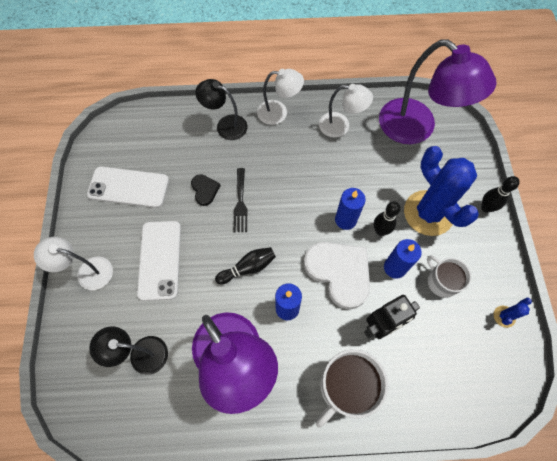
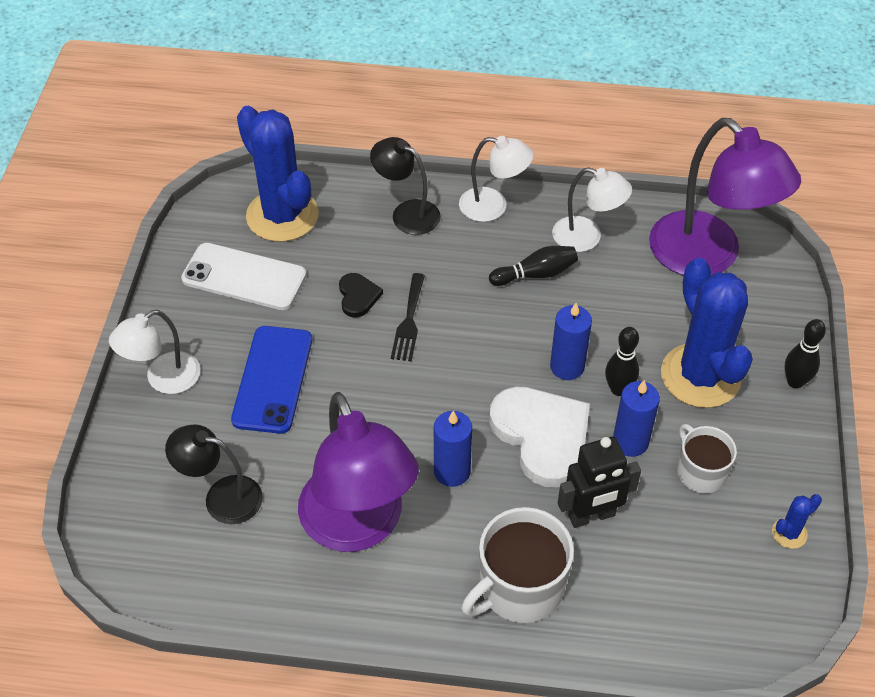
camera: 10 degrees right, 15 degrees down
white lamp [34,237,113,290] -> white lamp turned 60 degrees counterclockwise [109,310,201,394]
white phone [137,221,181,301] -> blue phone [231,326,312,434]
black bowling pin [215,247,276,284] -> black bowling pin moved to [489,246,578,286]
none -> blue cactus [237,106,319,242]

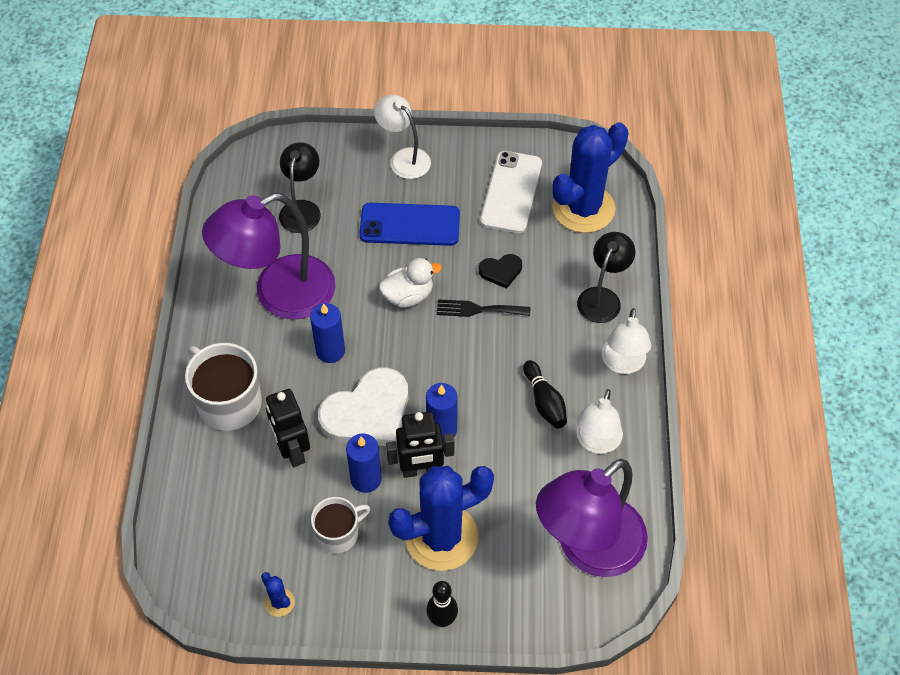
camera: 85 degrees right, 5 degrees up
black bowling pin [605,327,639,396] -> black robot [386,411,454,478]
none -> white duck [379,258,442,308]

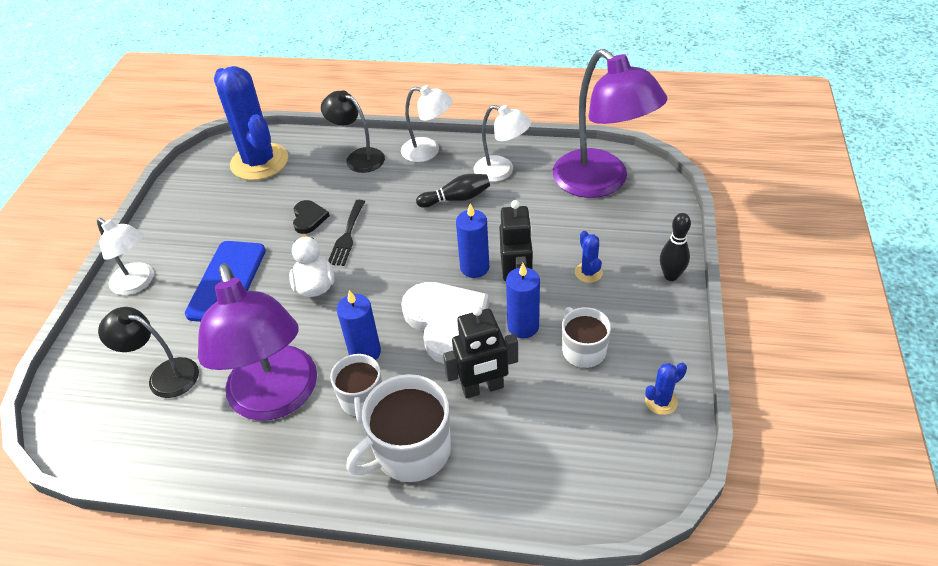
camera: 80 degrees left, 10 degrees down
white lamp [374,95,431,179] -> white lamp turned 105 degrees counterclockwise [97,218,153,295]
blue cactus [388,466,494,571] -> blue cactus [575,231,603,283], size x0.40
white phone [480,151,542,233] -> none
none -> white mug [330,354,382,424]

